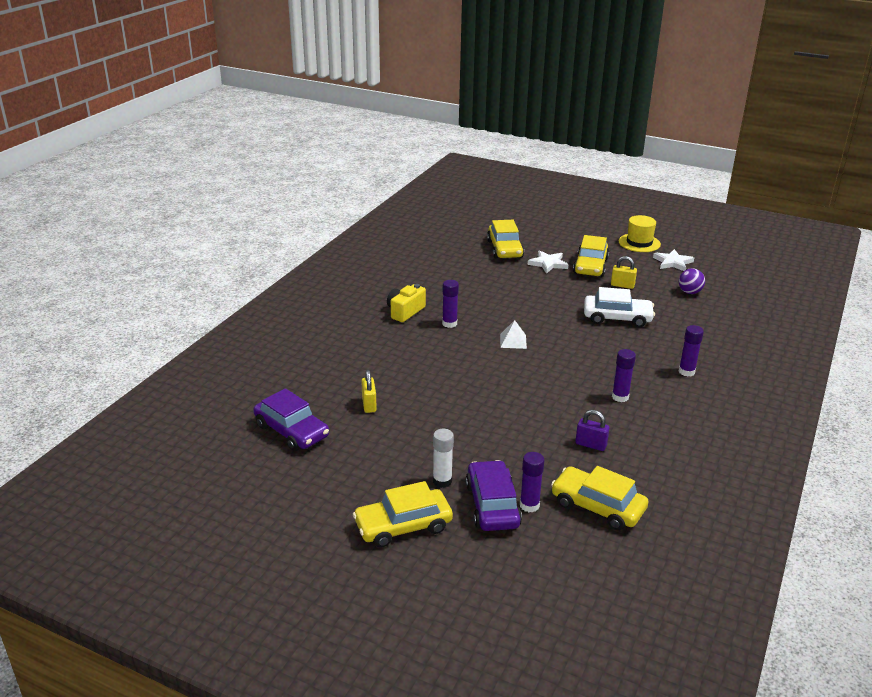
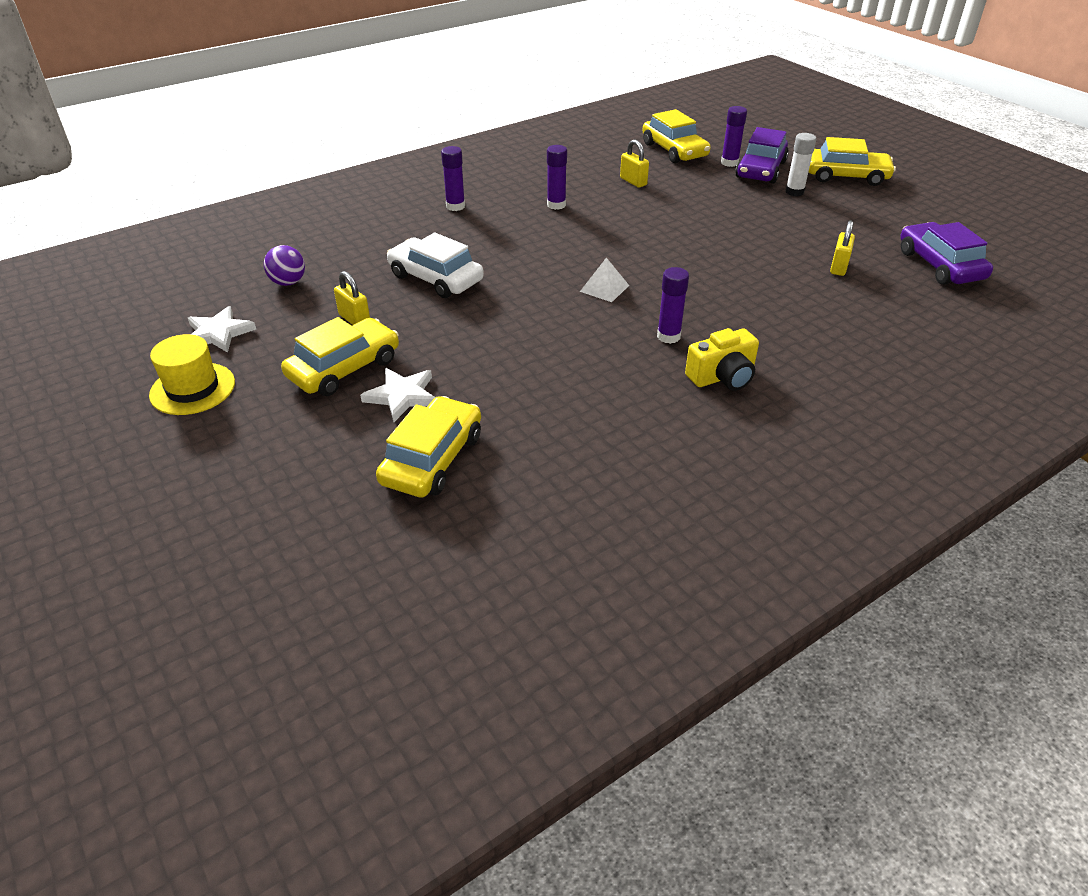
camera: 150 degrees left, 10 degrees up
purple padlock [575,410,610,451] -> yellow padlock [620,139,649,188]

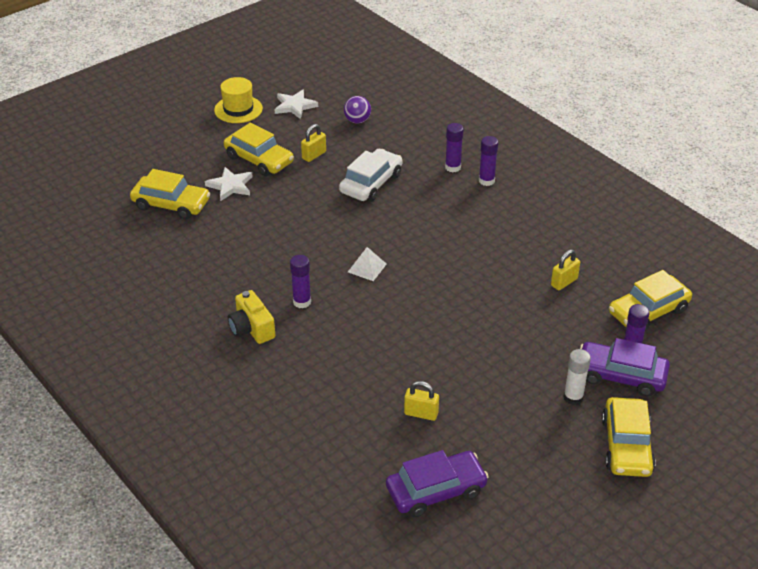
camera: 85 degrees right, 0 degrees up
purple glue stick [547,145,567,210] -> purple glue stick moved to [445,123,464,172]

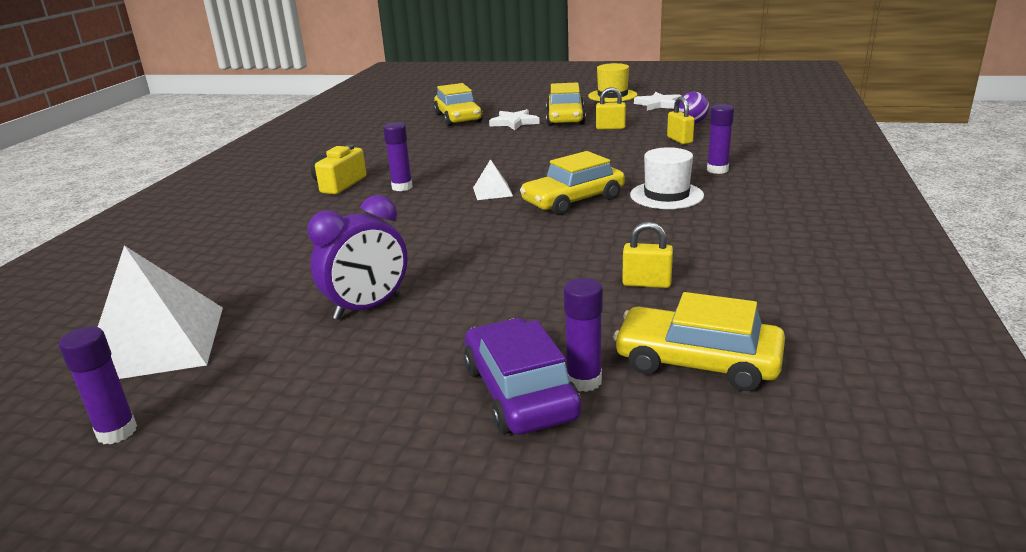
camera: 55 degrees right, 15 degrees down
white car [339,149,402,202] -> none
purple car [386,450,489,517] -> white pyramid [98,245,223,379]
yellow padlock [404,381,439,421] -> yellow padlock moved to [667,97,695,144]
purple glue stick [479,136,498,186] -> purple glue stick moved to [58,327,137,444]
white glue stick [563,349,591,405] -> none
yellow car [602,397,656,477] -> yellow car moved to [520,151,625,215]
none -> purple clock [307,195,408,320]
none -> white hat [630,147,704,209]

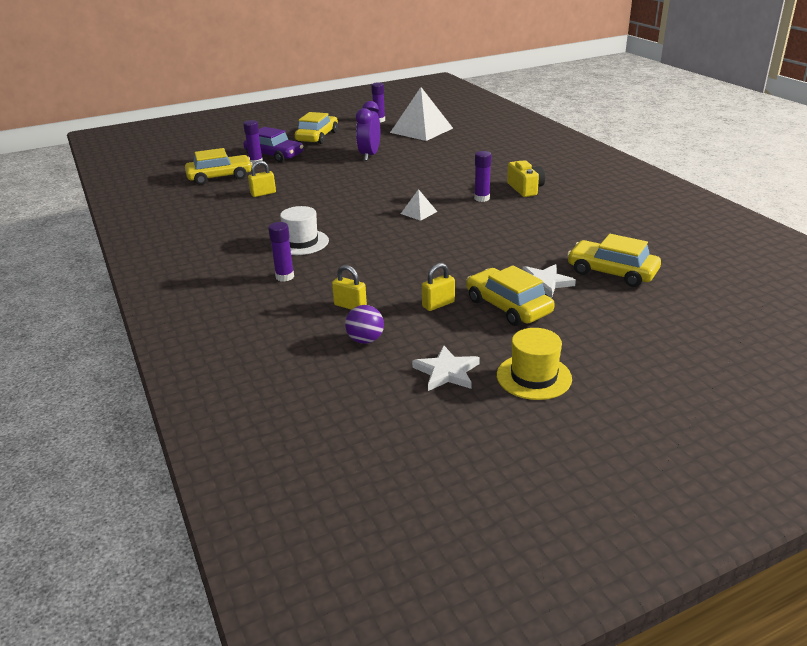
camera: 140 degrees right, 5 degrees up
yellow car [520,151,625,215] -> yellow car moved to [295,112,338,144]

